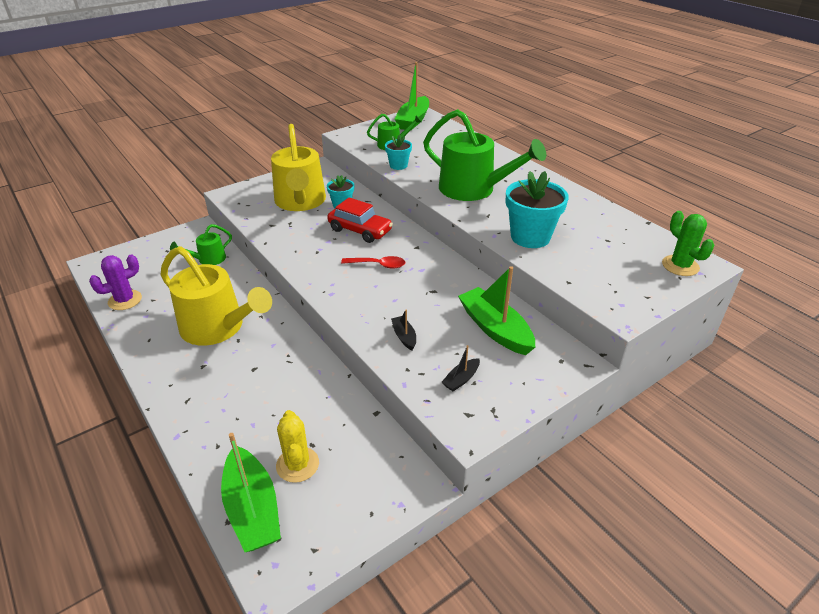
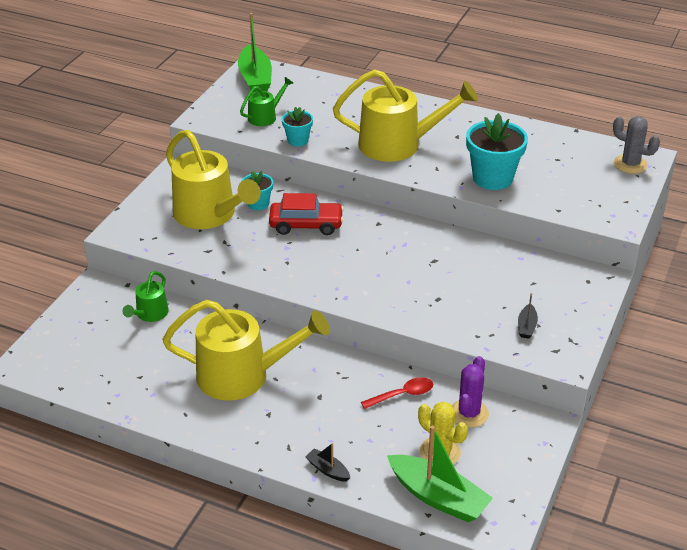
camera: 30 degrees left, 0 degrees up
purple cactus [89,254,142,310] -> purple cactus moved to [452,356,489,428]
red spoon [341,256,405,269] -> red spoon moved to [361,377,433,409]
black boat [391,309,416,350] -> black boat moved to [305,443,350,482]
green watering can [423,109,546,201] -> yellow watering can [333,69,478,162]
green boat [458,266,535,355] -> none
green cactus [662,211,714,276] -> grey cactus [613,116,660,174]

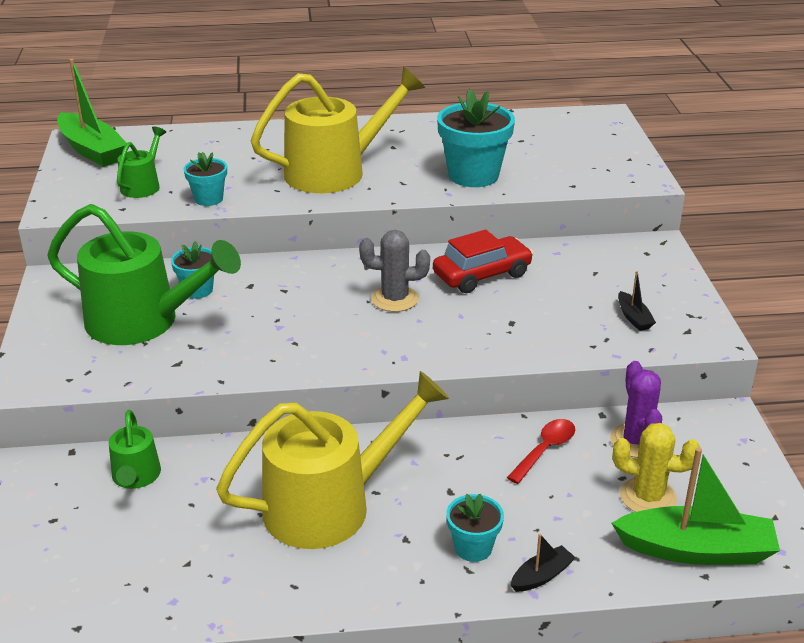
camera: 30 degrees left, 5 degrees down
yellow watering can [166,130,261,229] -> green watering can [47,204,241,345]
red car [269,193,344,235] -> red car moved to [433,230,533,293]
black boat [305,443,350,482] -> black boat turned 135 degrees clockwise [511,534,576,592]
grey cactus [613,116,660,174] -> grey cactus moved to [359,230,430,312]
none -> turquoise flower pot [446,494,504,562]

